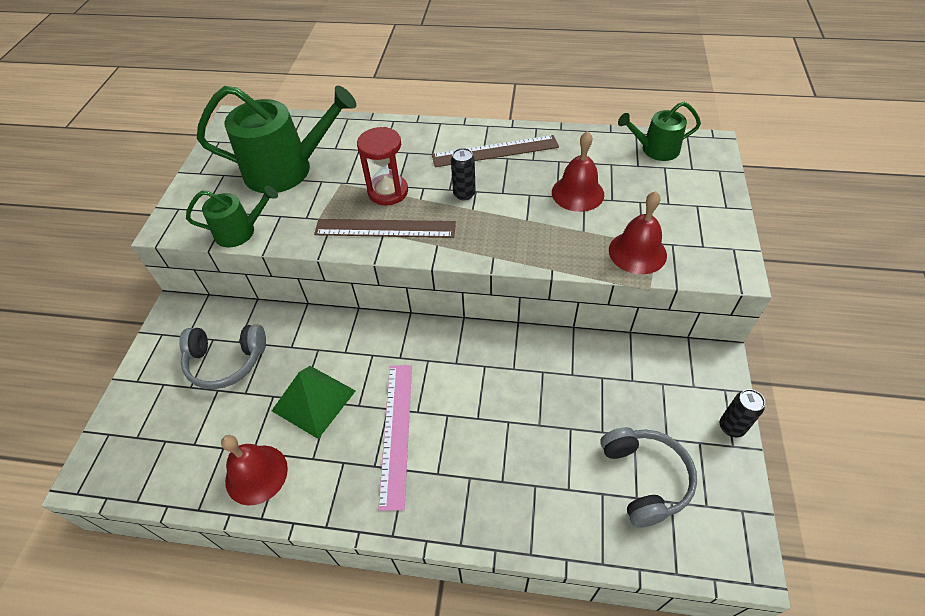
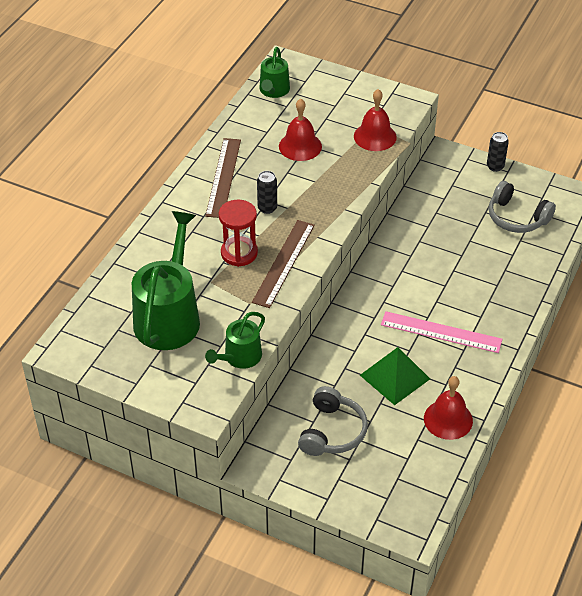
camera: 75 degrees left, 5 degrees down
green watering can [186,186,278,248] -> green watering can turned 150 degrees counterclockwise [205,312,265,369]
grey headphones [600,427,697,527] -> grey headphones turned 150 degrees counterclockwise [489,181,556,233]

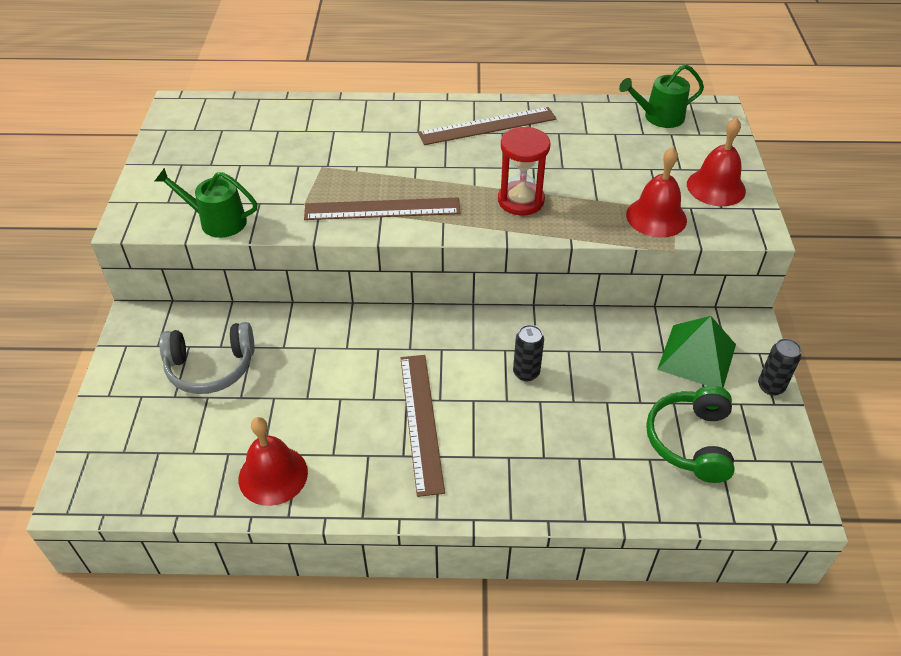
camera: 65 degrees right, 0 degrees up
green watering can [132,211,200,350] -> none
red hourglass [219,200,258,267] -> red hourglass moved to [498,126,551,215]
black can [257,171,277,214] -> black can moved to [513,325,544,382]
red bell [279,99,322,161] -> red bell moved to [687,117,746,206]
green pyramid [360,347,430,405] -> green pyramid moved to [657,316,736,388]
pink ruler [381,311,502,353] -> brown ruler [401,355,445,497]
grey headphones [489,181,556,233] -> green headphones [646,386,735,483]

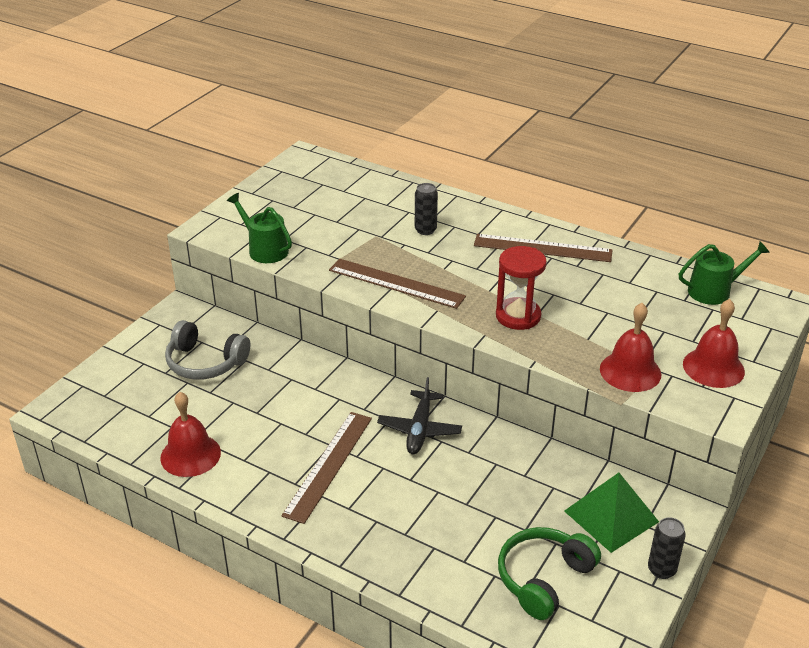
camera: 30 degrees right, 10 degrees down
black can [513,325,544,382] -> black can moved to [415,183,438,235]
green watering can [619,64,704,128] -> green watering can turned 150 degrees clockwise [679,241,770,305]
none -> black plane [377,377,462,454]

